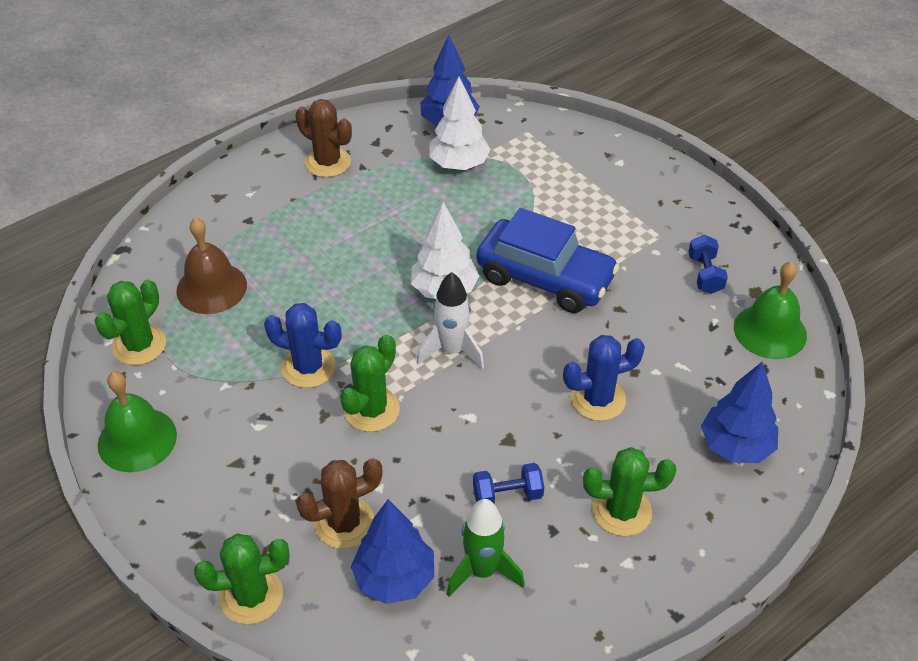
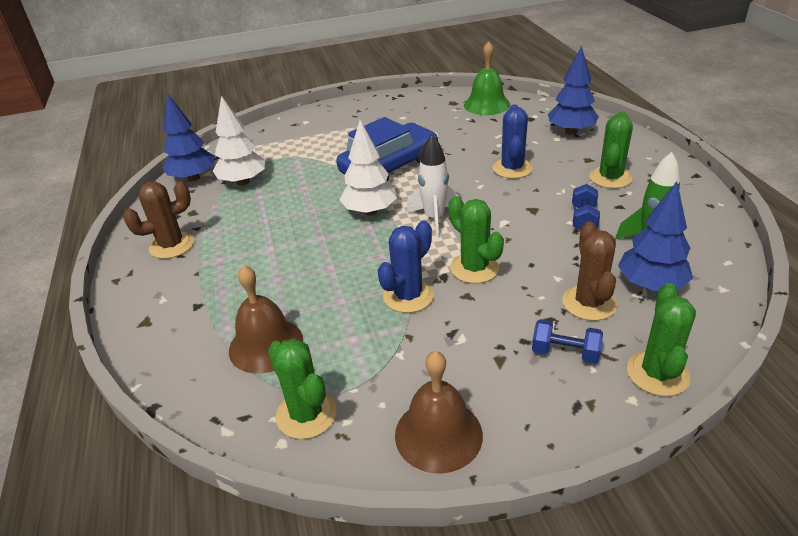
camera: 65 degrees left, 10 degrees down
green bell [98,372,177,472] -> brown bell [395,351,483,474]
blue dumbbell [688,235,728,294] -> blue dumbbell moved to [532,319,603,364]

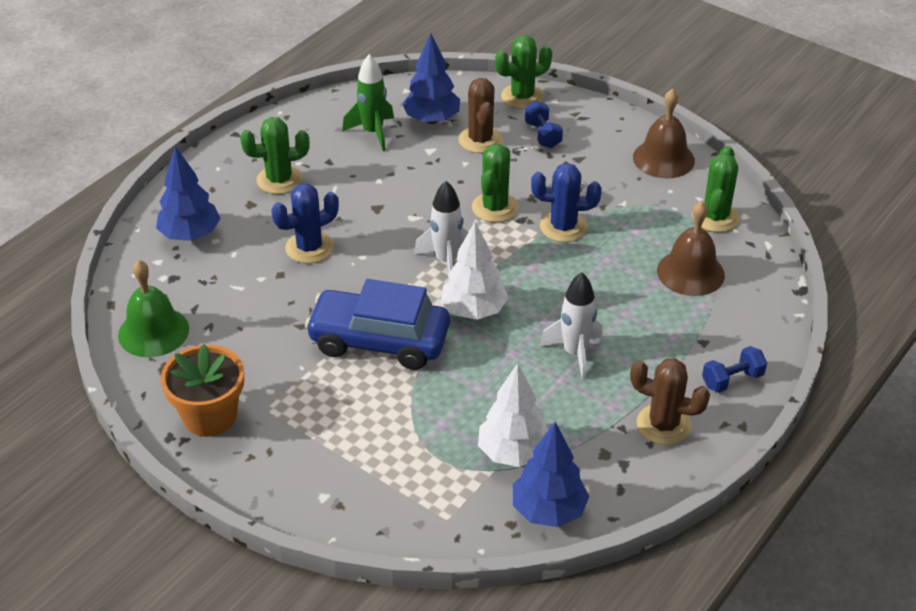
camera: 130 degrees left, 5 degrees up
brown cactus [562,222,617,321] -> brown cactus turned 60 degrees counterclockwise [459,78,503,153]
blue dumbbell [572,184,600,230] -> blue dumbbell moved to [702,346,767,393]
none -> orange flower pot [161,344,244,437]
none -> white rocket [539,272,603,381]

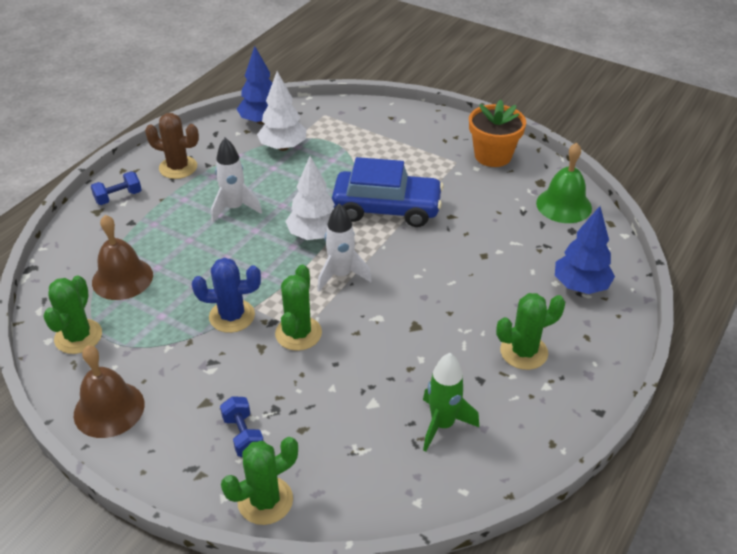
camera: 175 degrees right, 0 degrees up
blue cactus [272,183,339,264] -> none
blue tree [402,33,460,124] -> none
brown cactus [459,78,503,153] -> none

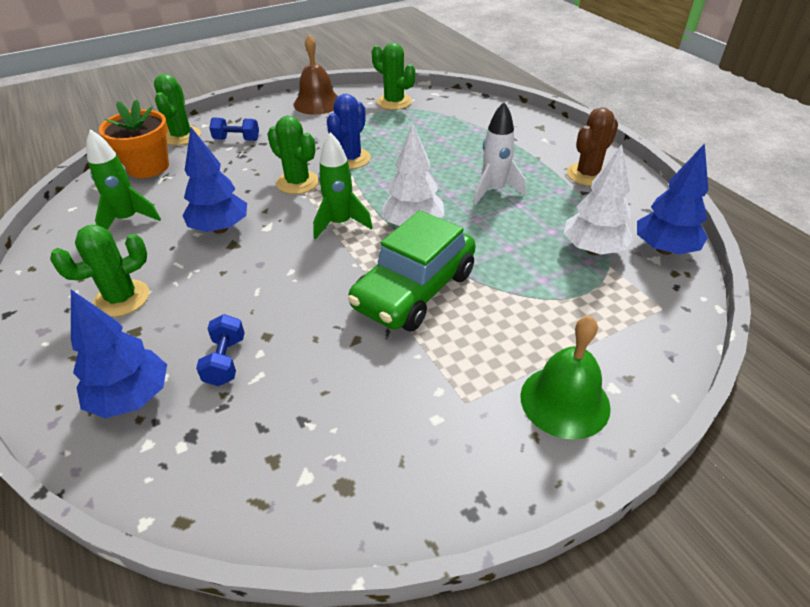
camera: 120 degrees right, 0 degrees up
blue dumbbell [91,171,142,205] -> blue dumbbell moved to [196,314,245,386]
brown bell [92,215,153,300] -> none
white rocket [317,203,372,292] -> green rocket [313,132,373,239]
blue car [332,157,444,227] -> green car [348,210,476,331]
orange flower pot [469,100,526,167] -> orange flower pot moved to [99,100,169,178]
green cactus [496,293,565,370] -> green cactus turned 45 degrees clockwise [50,224,149,317]
green bell [536,143,592,223] -> green bell moved to [520,316,611,440]
none -> blue tree [182,127,247,234]

